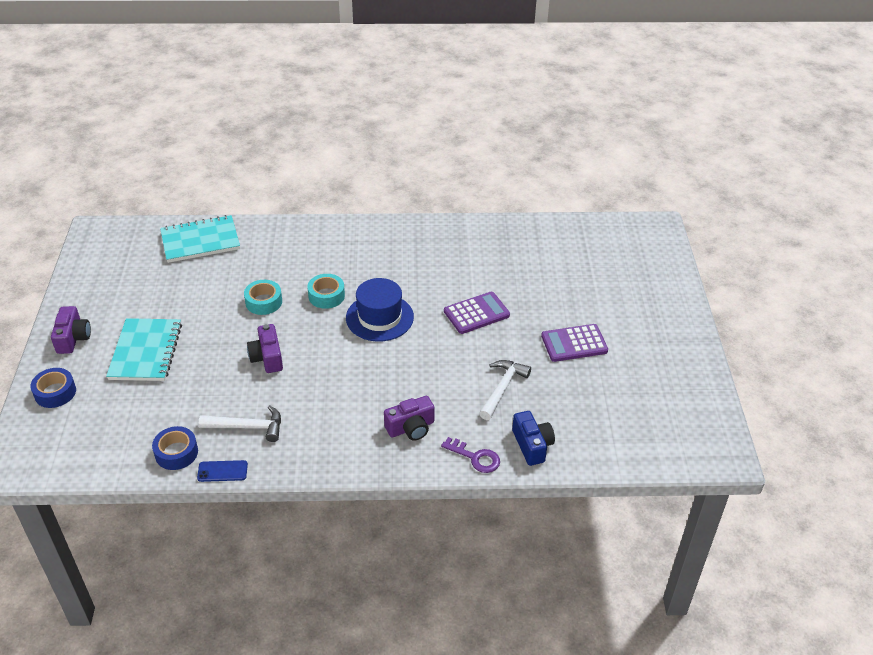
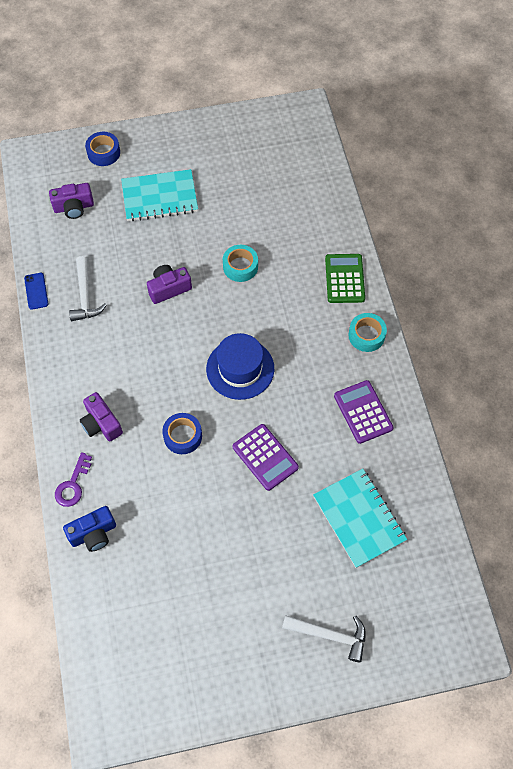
camera: 80 degrees right, 20 degrees up
purple camera [51,306,91,354] -> purple camera moved to [49,183,94,219]
blue tape [152,426,198,470] -> blue tape moved to [162,413,202,454]
turquoise notebook [160,215,240,263] -> turquoise notebook moved to [313,469,407,568]
turquoise tape [307,274,345,309] -> turquoise tape moved to [349,313,387,352]
white hammer [479,360,531,420] -> white hammer moved to [282,615,366,662]
purple calculator [541,324,608,362] -> purple calculator moved to [334,380,393,444]
none -> green calculator [325,254,365,303]

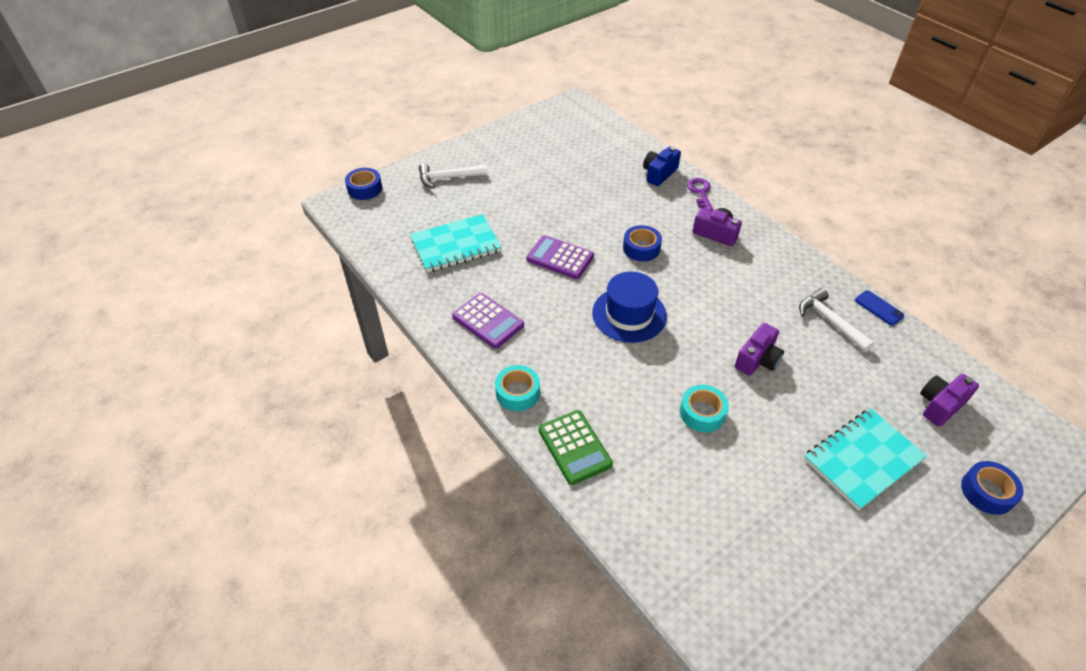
camera: 155 degrees right, 15 degrees down
turquoise notebook [313,469,407,568] -> turquoise notebook turned 60 degrees counterclockwise [410,214,502,272]
none -> blue tape [345,168,382,200]

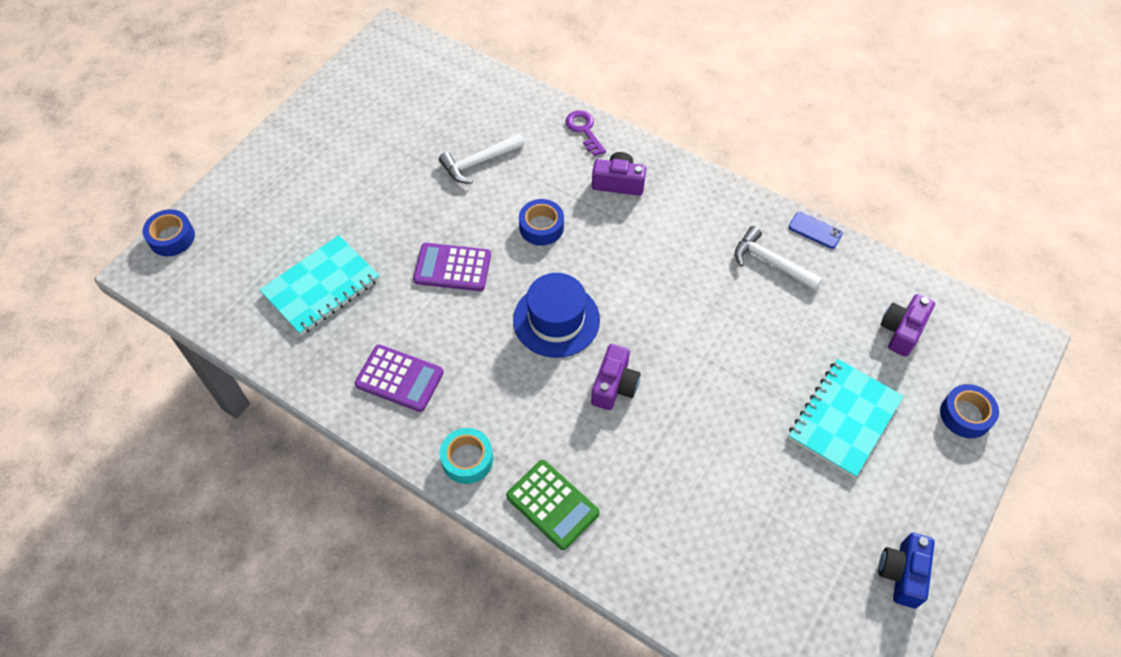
camera: 20 degrees left, 10 degrees up
white hammer [419,163,487,189] -> white hammer moved to [439,133,524,184]
blue camera [643,146,681,186] -> blue camera moved to [878,533,935,608]
turquoise tape [680,385,729,432] -> none
purple camera [735,323,784,376] -> purple camera moved to [591,344,641,410]

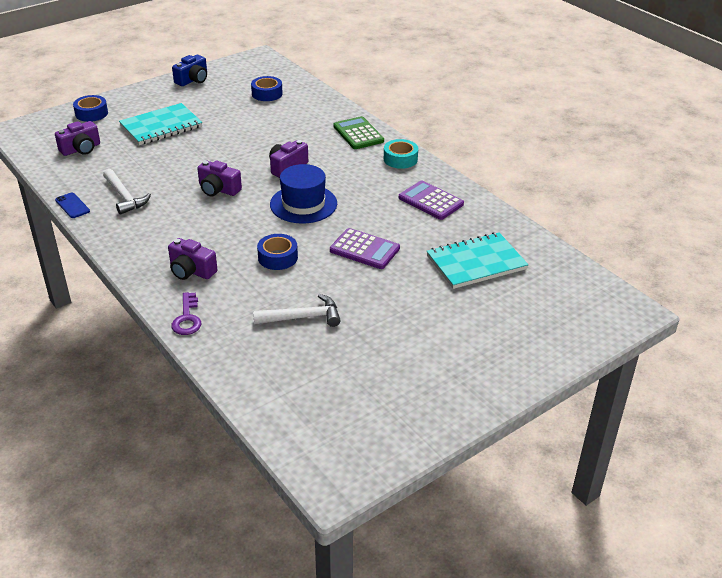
camera: 160 degrees left, 20 degrees down
blue tape [143,209,195,256] -> blue tape moved to [251,76,283,101]
none -> purple camera [197,161,242,197]

